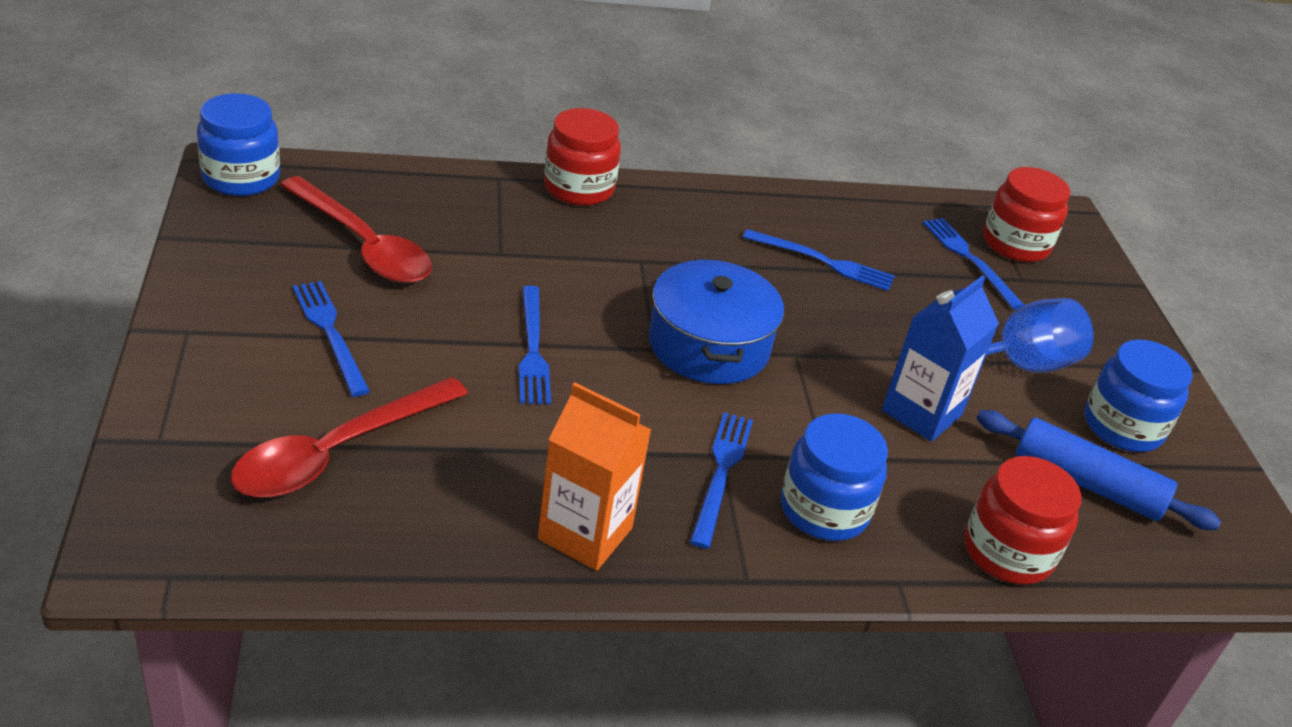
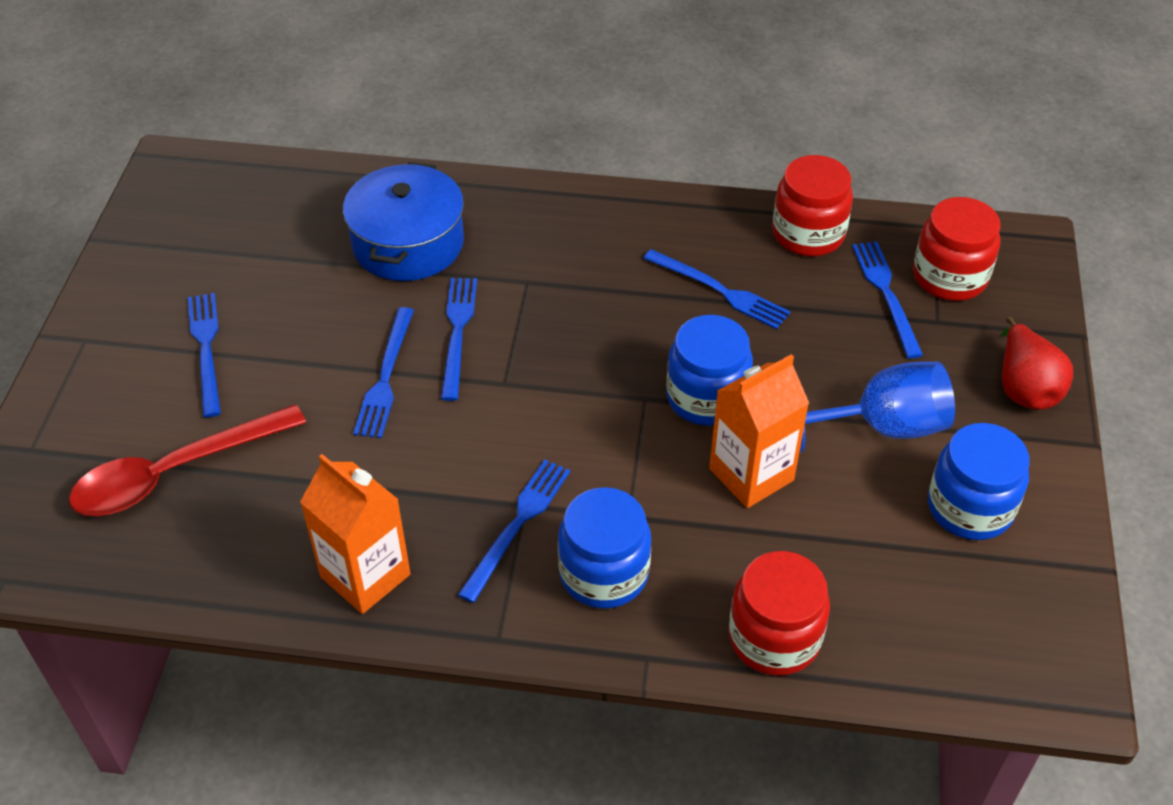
camera: 20 degrees right, 10 degrees up
blue jar [197,93,280,196] -> blue jar moved to [666,315,753,426]
red spoon [280,176,432,283] -> none
red jar [544,108,621,206] -> red jar moved to [772,155,853,256]
blue pot [649,258,784,384] -> blue pot moved to [343,162,464,281]
blue carton [882,276,999,442] -> orange carton [709,354,809,508]
blue rolling pin [976,410,1221,530] -> none
none -> blue fork [441,278,477,401]
none -> red pear [1002,317,1073,410]

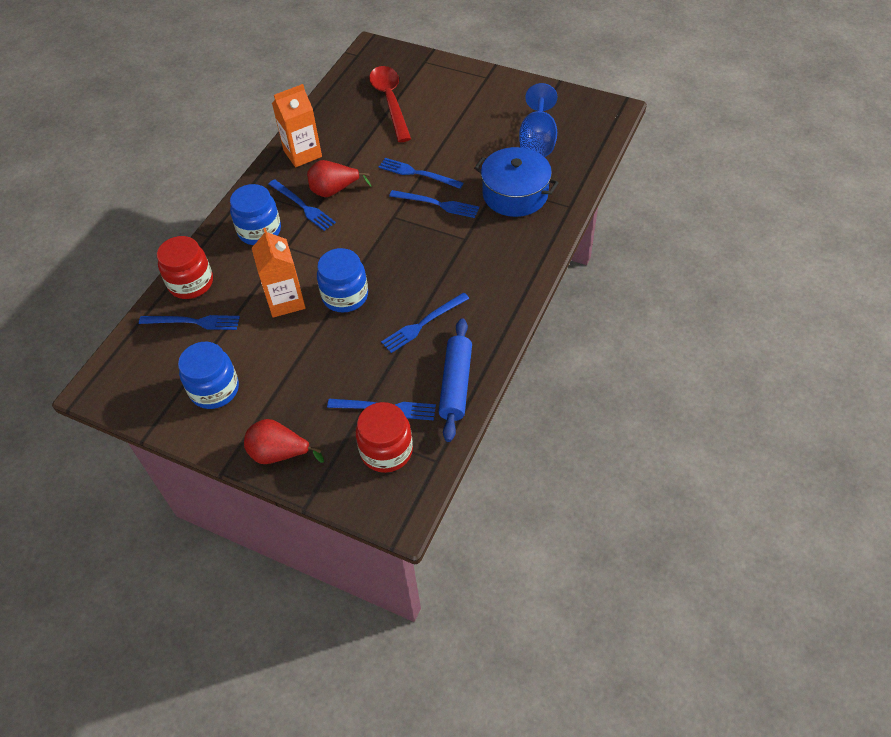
camera: 110 degrees right, 5 degrees up
blue fork [188,293,221,417] -> blue fork moved to [139,315,240,330]
red jar [772,155,853,256] -> blue rolling pin [438,318,472,442]
blue goblet [799,362,955,453] -> blue goblet moved to [519,83,557,157]
none -> red pear [307,160,372,197]

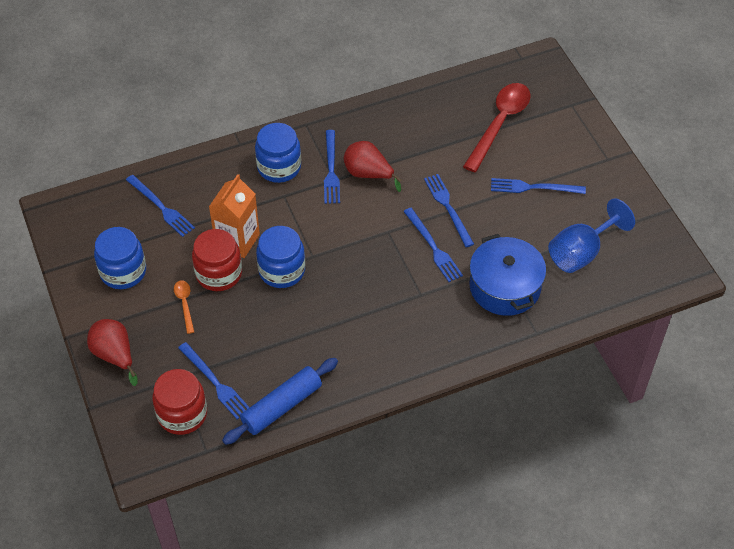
camera: 40 degrees right, 0 degrees up
red jar [157,236,213,299] -> red jar moved to [192,229,242,291]
orange carton [272,84,322,167] -> none
blue fork [381,293,469,353] -> blue fork moved to [491,178,586,194]
none -> orange spoon [174,280,194,334]

